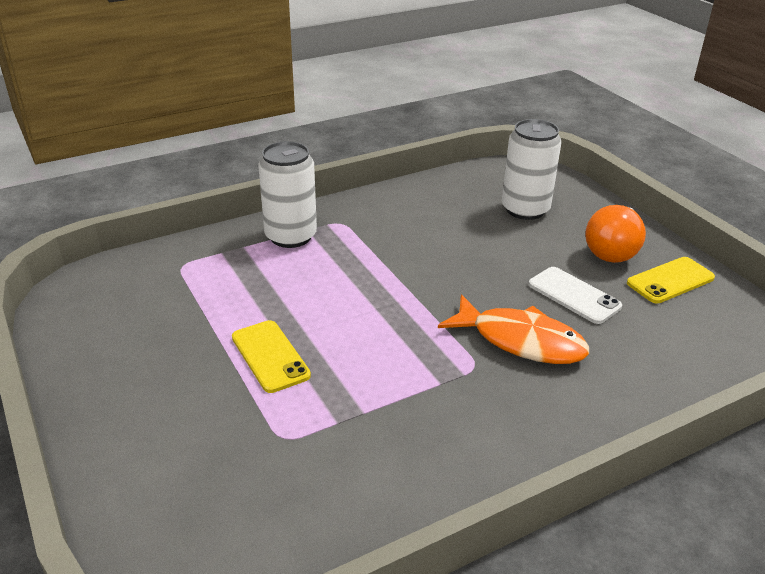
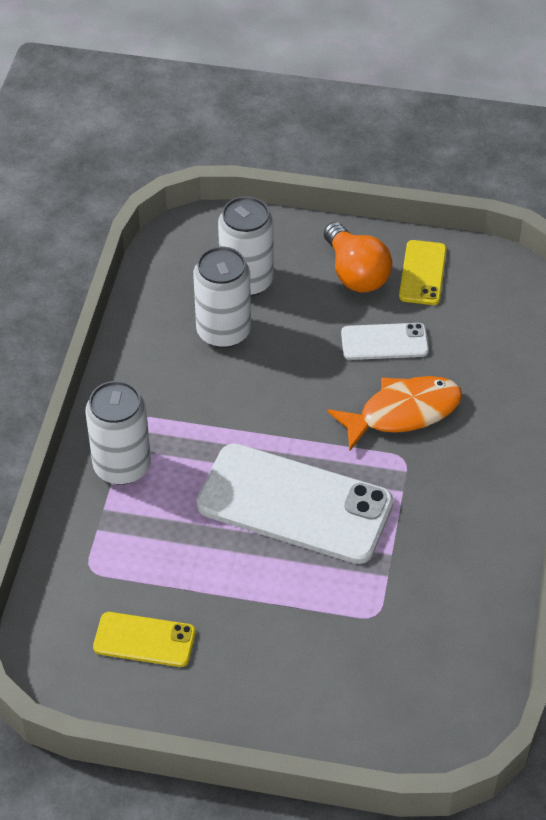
camera: 50 degrees left, 15 degrees up
yellow phone [232,320,311,393] -> yellow phone moved to [93,612,196,667]
none -> white can [193,247,251,348]
none -> white phone [197,443,394,564]

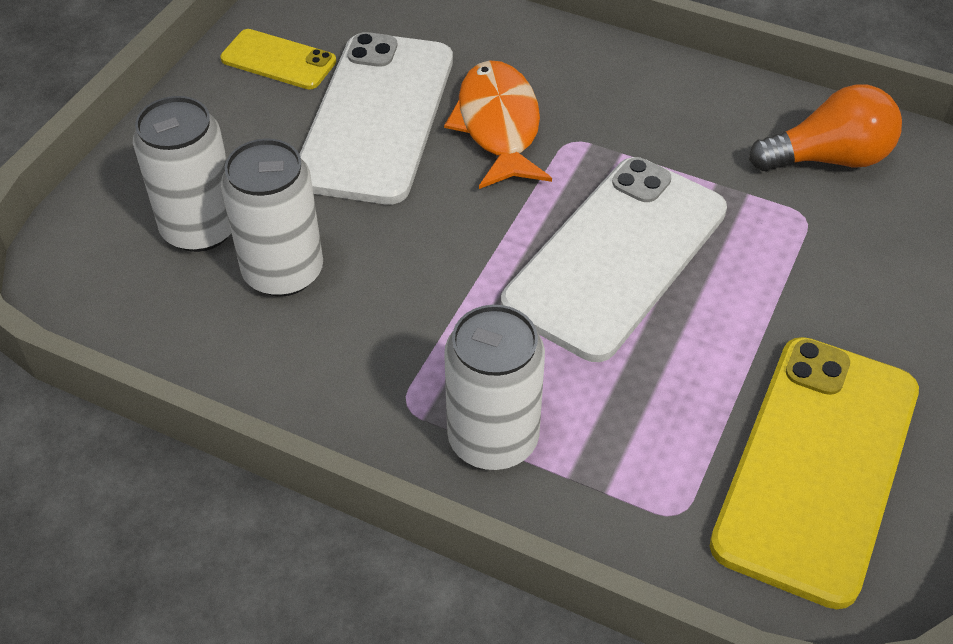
camera: 75 degrees left, 0 degrees up
yellow phone [93,612,196,667] -> yellow phone [710,337,919,609], size x2.02
orange light bulb [324,222,392,293] -> orange light bulb moved to [749,84,902,171]
white phone [341,323,429,360] -> white phone [299,32,453,204], size x2.02

